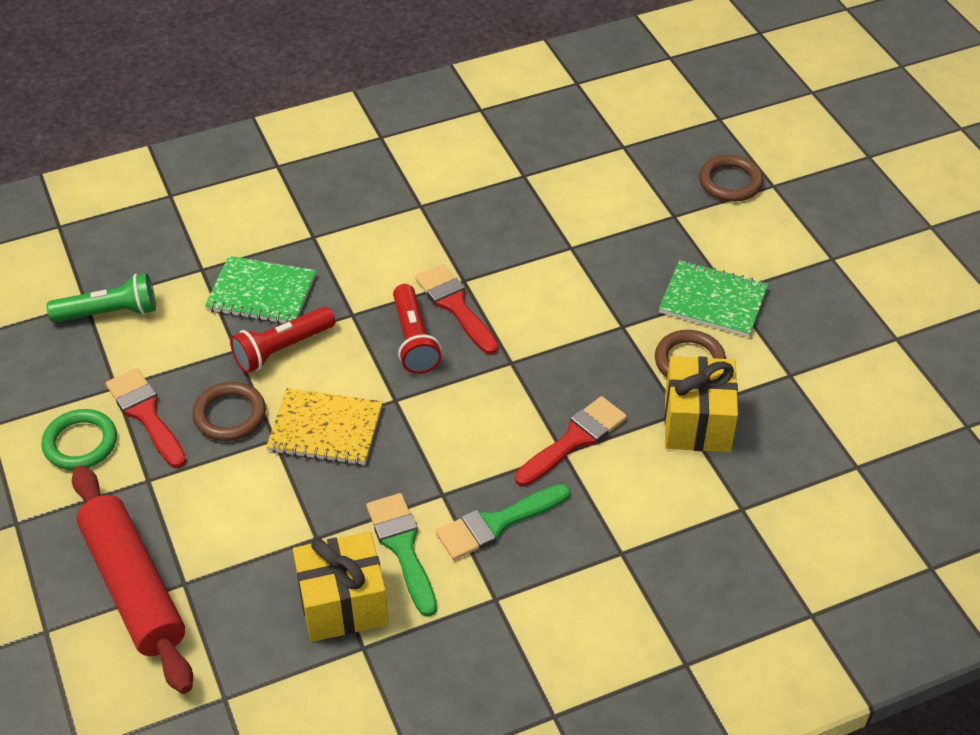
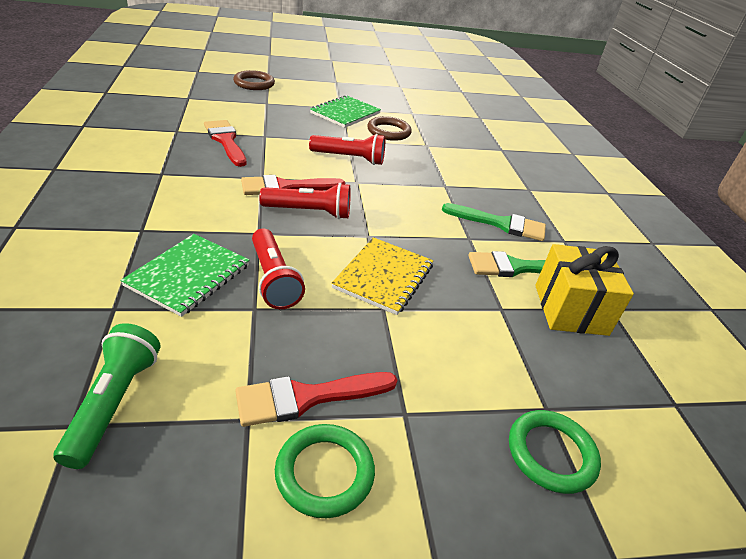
camera: 80 degrees left, 10 degrees down
red rolling pin [72,465,193,694] -> green ring [509,410,601,494]
brown ring [192,382,266,441] -> none
green brush [436,484,570,560] -> green brush turned 60 degrees counterclockwise [442,203,546,241]
red brush [515,396,627,486] -> red brush moved to [204,120,247,167]
yellow gift [664,356,738,452] -> none
none -> red flashlight [309,134,385,165]

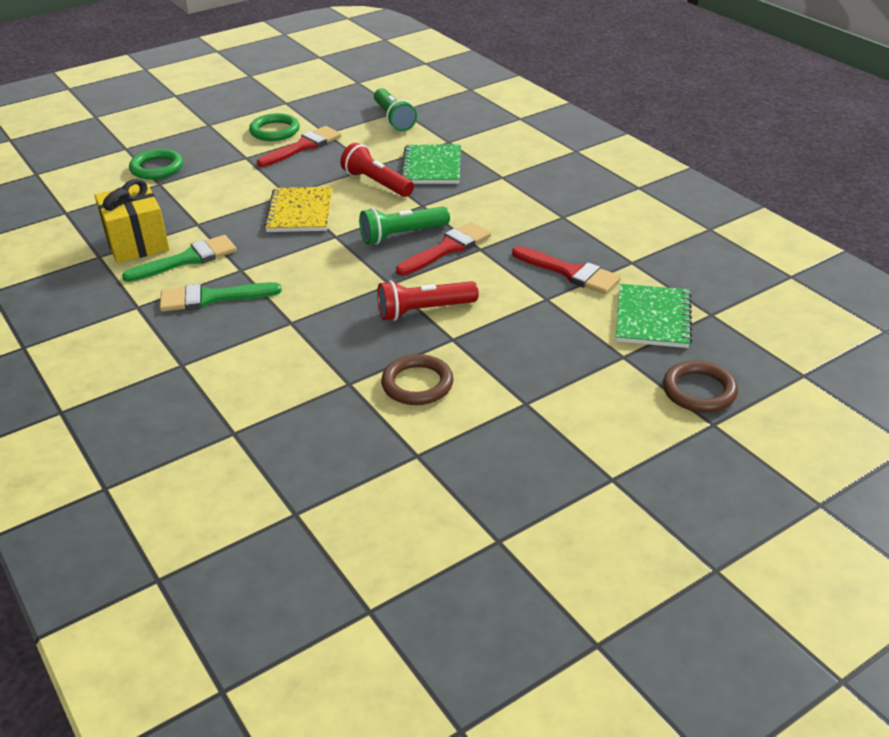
camera: 160 degrees right, 0 degrees up
red flashlight [259,183,351,219] -> green flashlight [359,206,450,245]
green notebook [310,95,381,128] -> green notebook moved to [616,284,692,348]

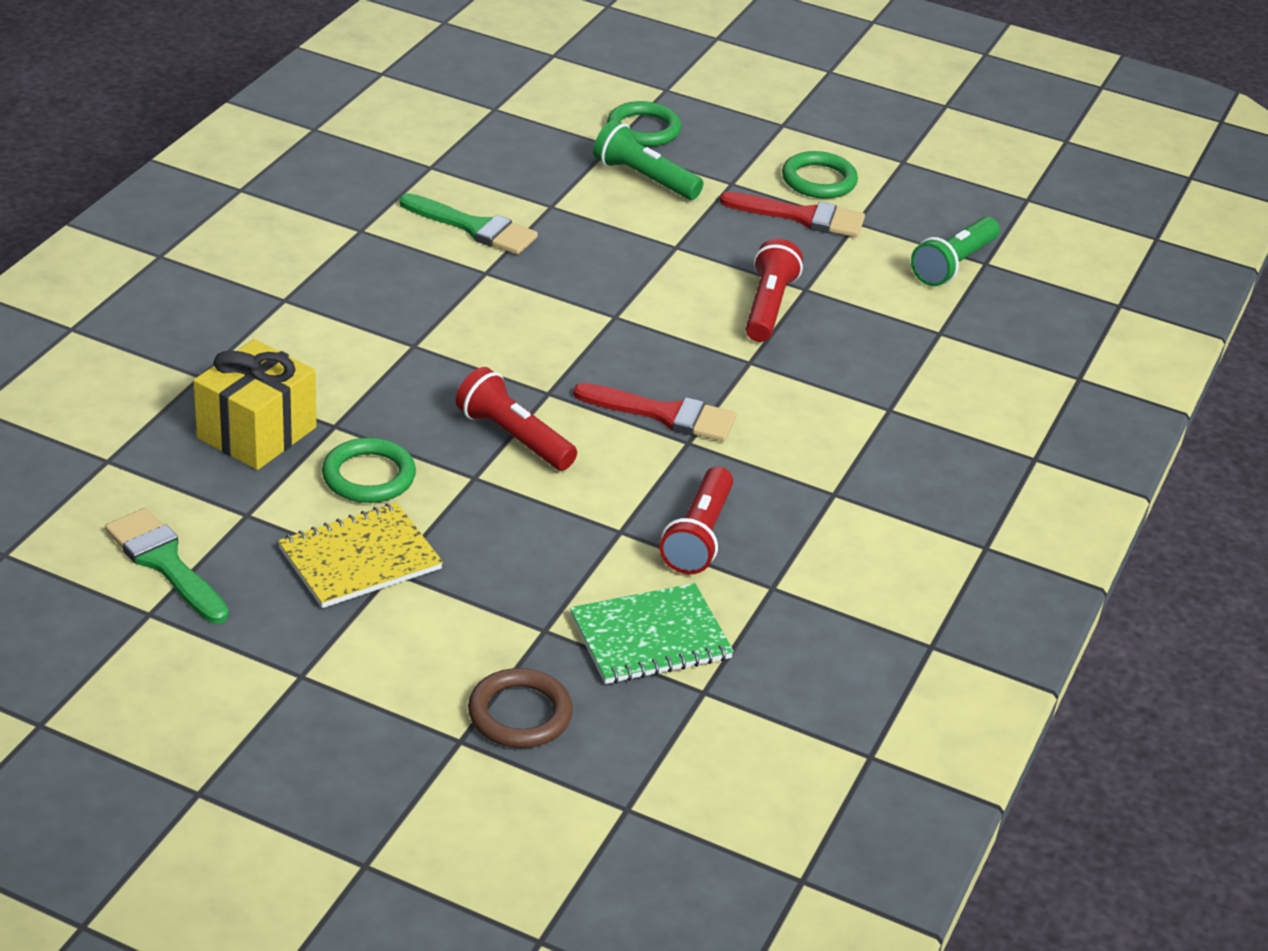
camera: 55 degrees right, 0 degrees up
yellow gift [95,179,169,263] -> yellow gift moved to [193,339,317,470]
green brush [160,282,282,312] -> green brush moved to [105,508,229,624]
yellow notebook [264,187,333,232] -> yellow notebook moved to [278,503,443,608]
green flashlight [359,206,450,245] -> green flashlight moved to [593,120,704,200]
brown ring [381,354,454,405] -> green ring [322,438,416,503]
green notebook [401,145,461,184] -> none
red brush [512,246,621,294] -> red flashlight [660,467,733,574]

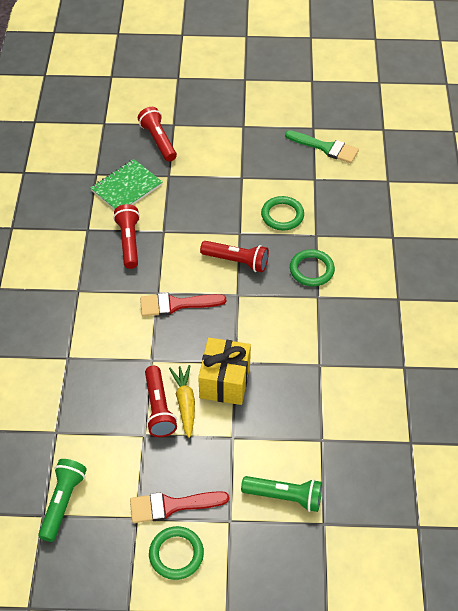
camera: 160 degrees right, 15 degrees up
yellow gift [193,339,317,470] -> yellow gift moved to [198,338,251,405]
yellow notebook [278,503,443,608] -> none
green brush [399,193,538,255] -> none
brown ring [468,668,573,748] -> red flashlight [138,107,177,162]
green ring [607,101,682,147] -> green ring moved to [290,249,335,286]
none -> yellow carrot [169,365,195,438]

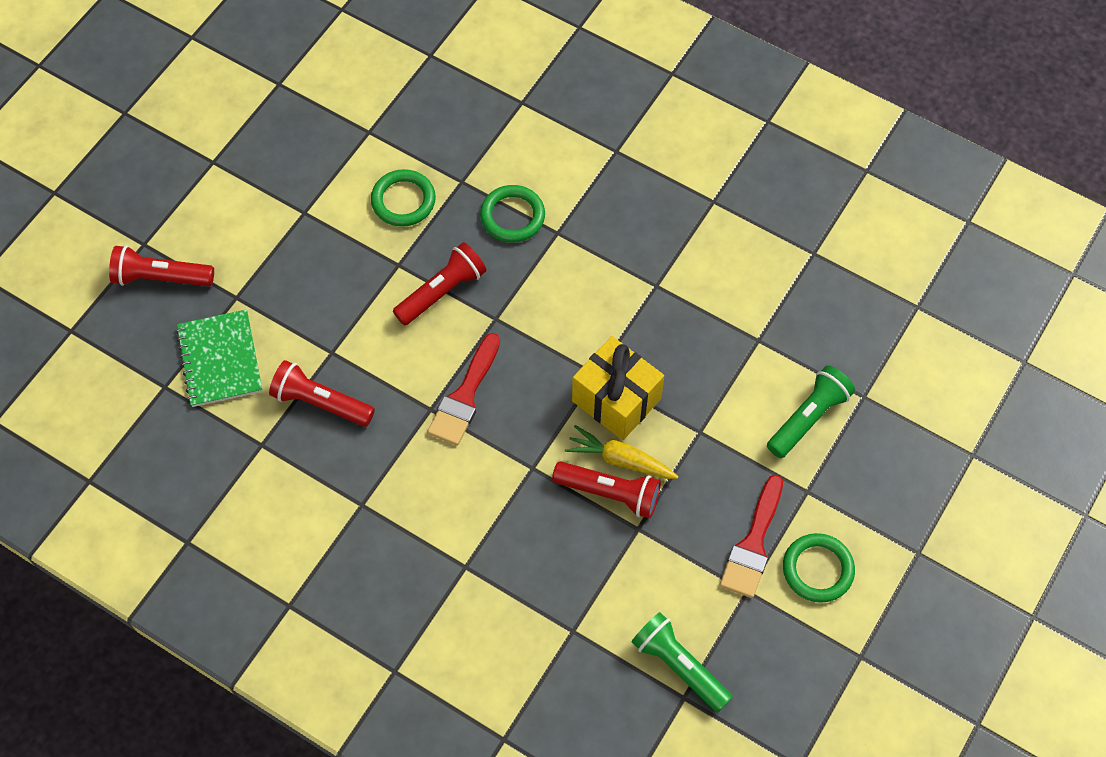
camera: 60 degrees left, 10 degrees up
green brush [285,130,359,163] -> none

